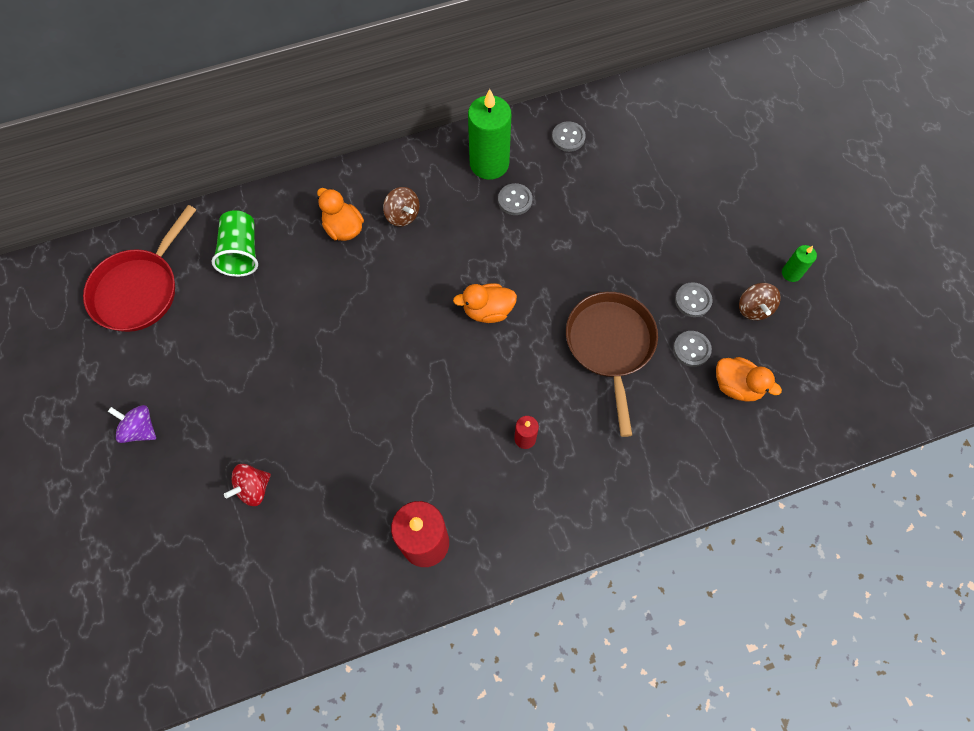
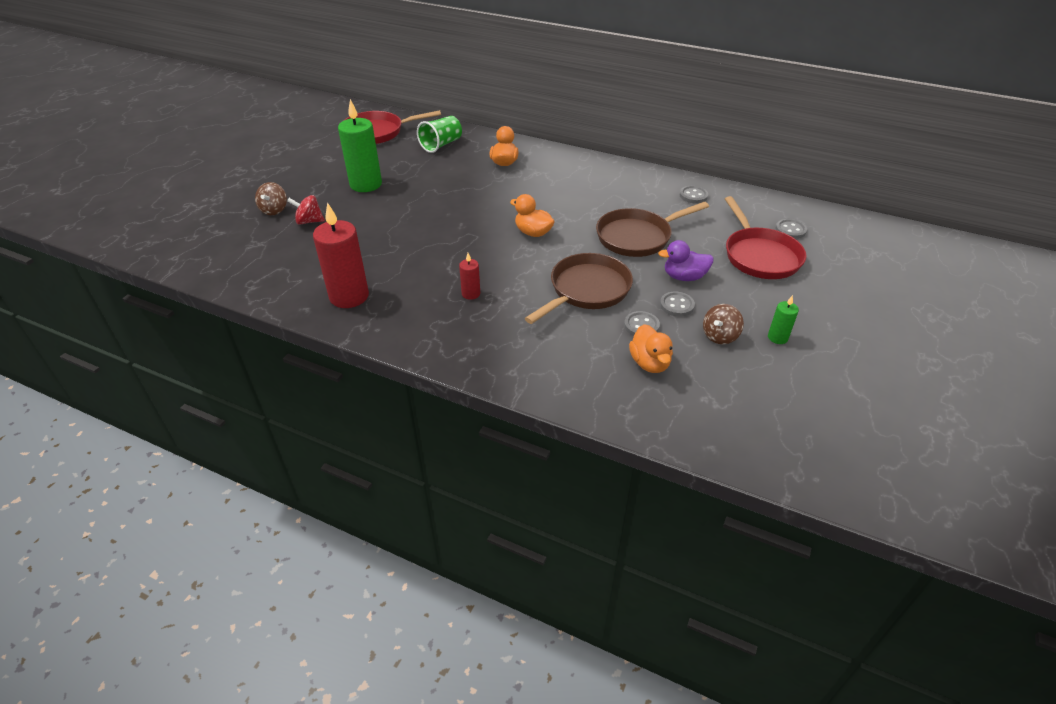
camera: 45 degrees right, 25 degrees down
purple spinning top [108,405,156,443] -> none
brown spinning top [383,187,419,227] -> brown spinning top moved to [255,182,287,215]
green candle [468,89,511,180] -> green candle moved to [338,99,382,192]
grey button [498,183,533,215] -> grey button moved to [775,219,807,239]
none -> brown pan [596,202,709,257]
none -> purple duck [658,240,714,281]
none -> red pan [725,196,807,279]

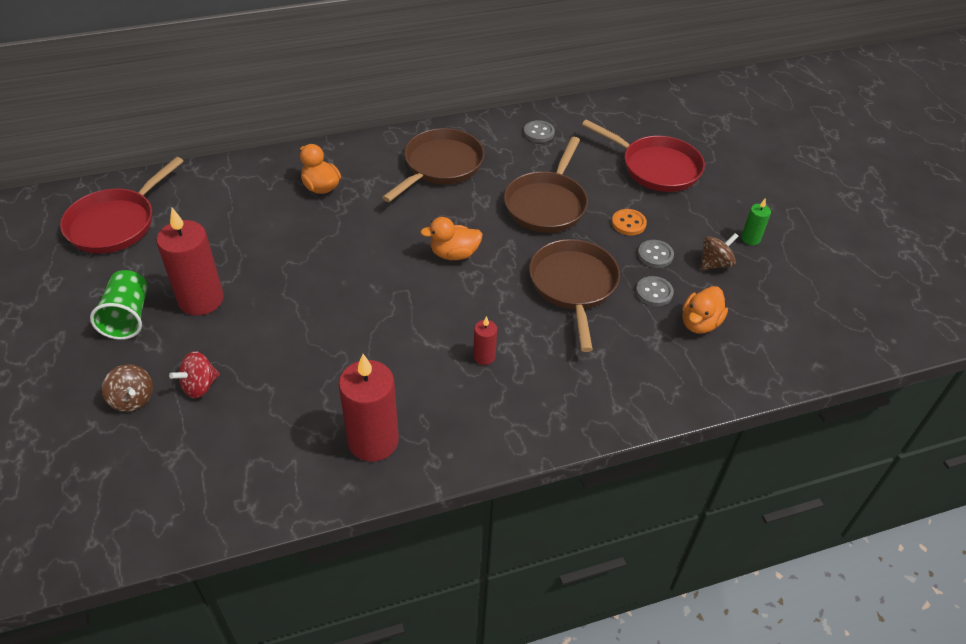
camera: 45 degrees left, 5 degrees up
green candle [338,99,382,192] -> red candle [156,208,224,315]
green cup [417,116,462,153] -> green cup moved to [90,270,148,340]
orange duck [629,324,673,373] -> orange duck turned 90 degrees clockwise [683,286,728,334]
purple duck [658,240,714,281] -> orange button [612,209,647,235]
brown spinning top [703,304,744,344] -> brown spinning top turned 120 degrees counterclockwise [701,233,739,270]
grey button [775,219,807,239] -> none
none -> brown pan [382,128,484,202]

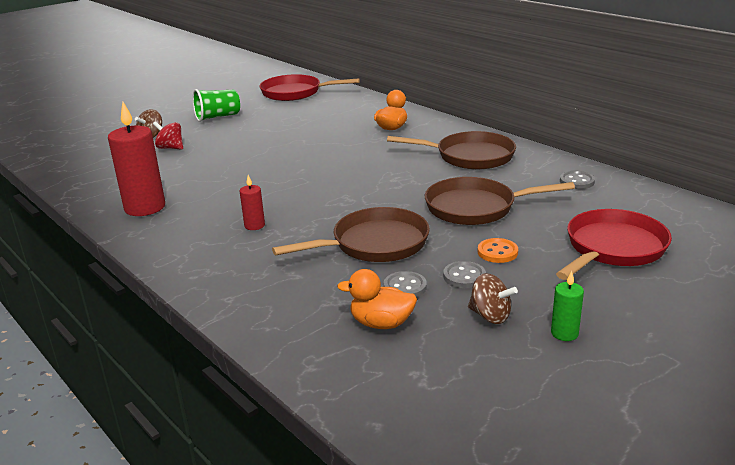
camera: 70 degrees right, 20 degrees down
red candle [156,208,224,315] -> none
orange duck [420,217,483,260] -> none
red pan [582,120,705,192] -> red pan turned 150 degrees counterclockwise [556,209,672,280]

